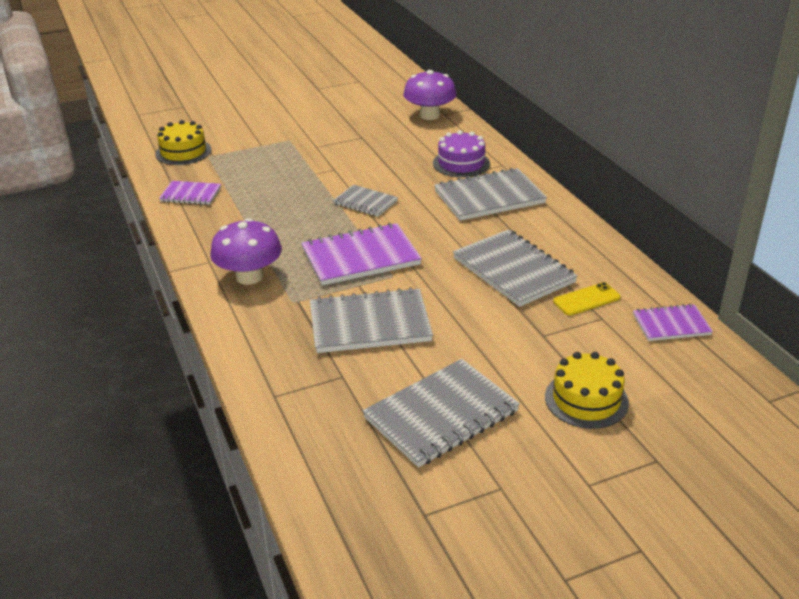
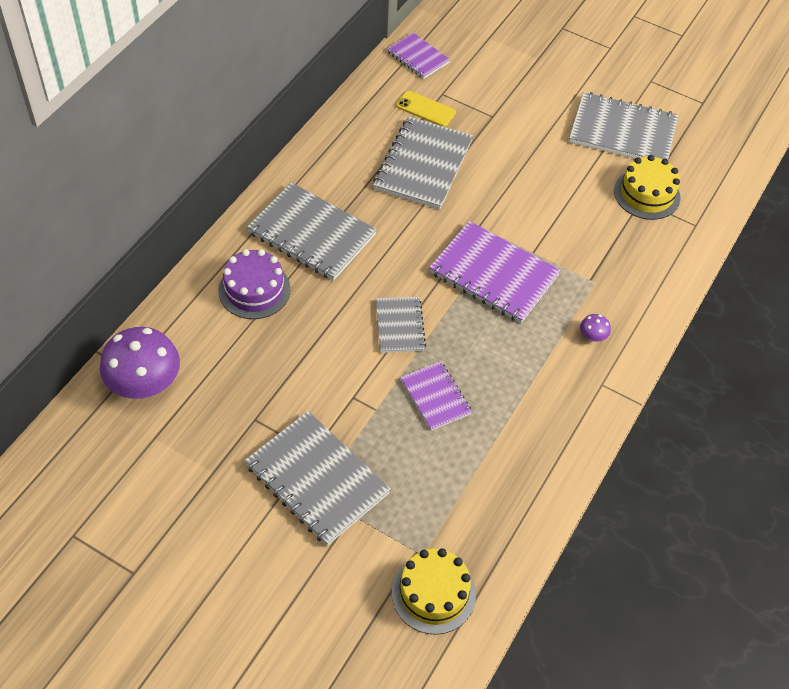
camera: 130 degrees left, 20 degrees up
purple notebook [159,181,221,205] -> purple notebook moved to [400,361,472,431]
purple mushroom [210,218,282,285] -> purple mushroom [580,314,611,341], size x0.41
grey notebook [310,287,433,353] -> grey notebook moved to [245,411,391,546]
yellow cake [545,352,629,429] -> yellow cake moved to [614,155,680,220]

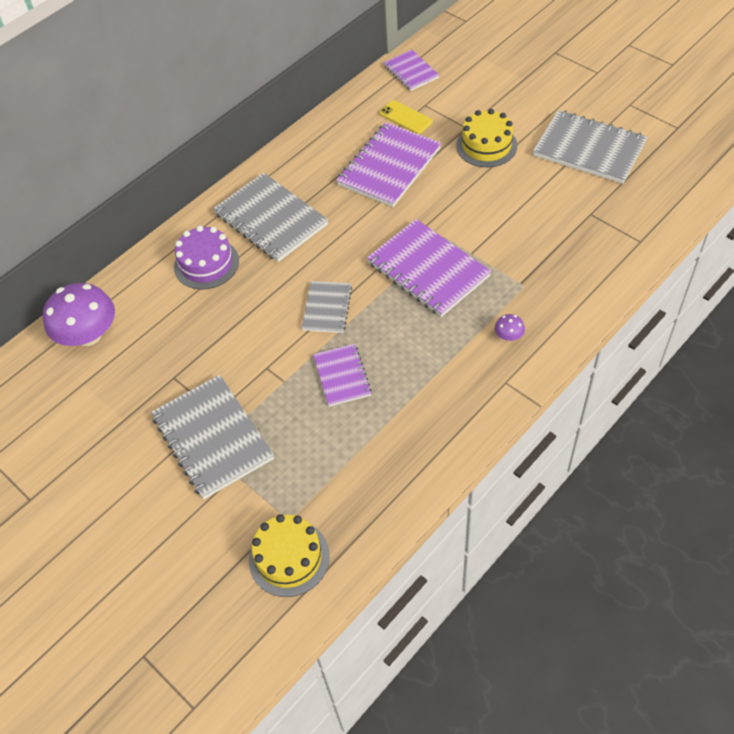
camera: 20 degrees right, 0 degrees up
grey notebook [373,116,473,210] -> purple notebook [336,122,441,207]
yellow cake [614,155,680,220] -> yellow cake moved to [456,109,517,167]

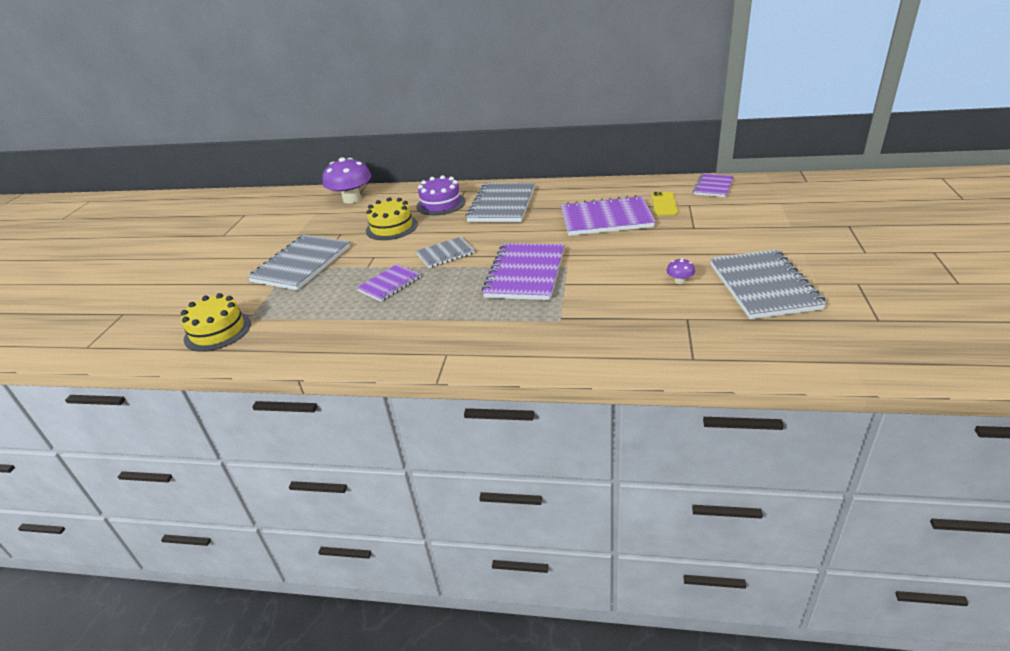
camera: 55 degrees right, 20 degrees down
yellow cake [456,109,517,167] -> yellow cake moved to [366,197,418,240]
purple mushroom [495,314,525,341] -> purple mushroom moved to [667,258,695,284]

